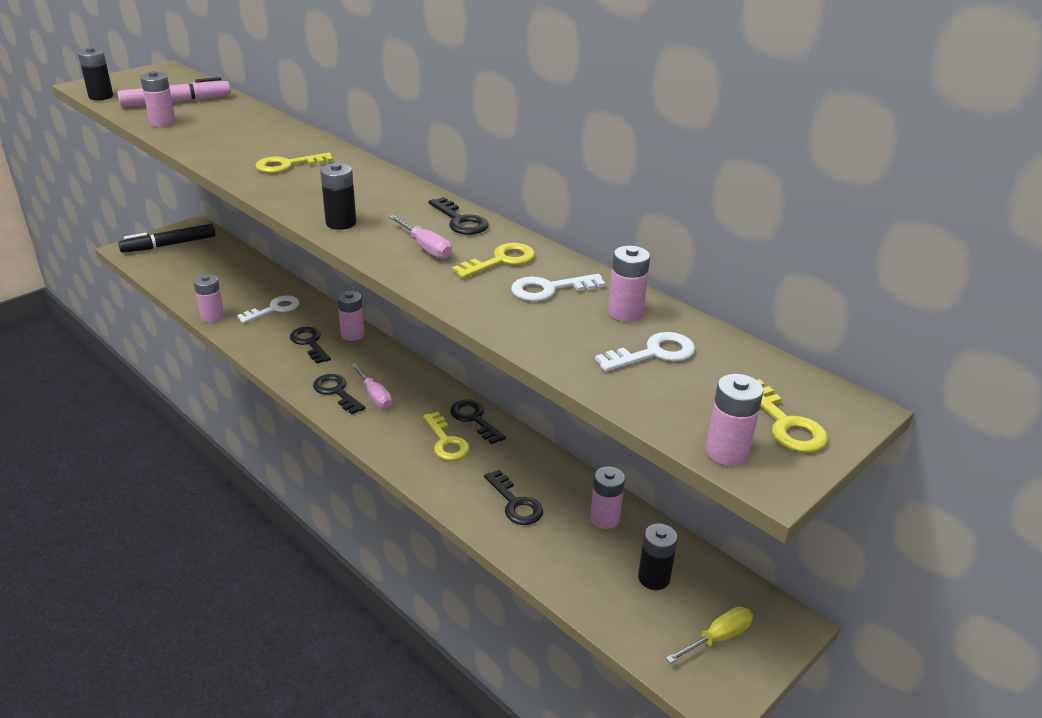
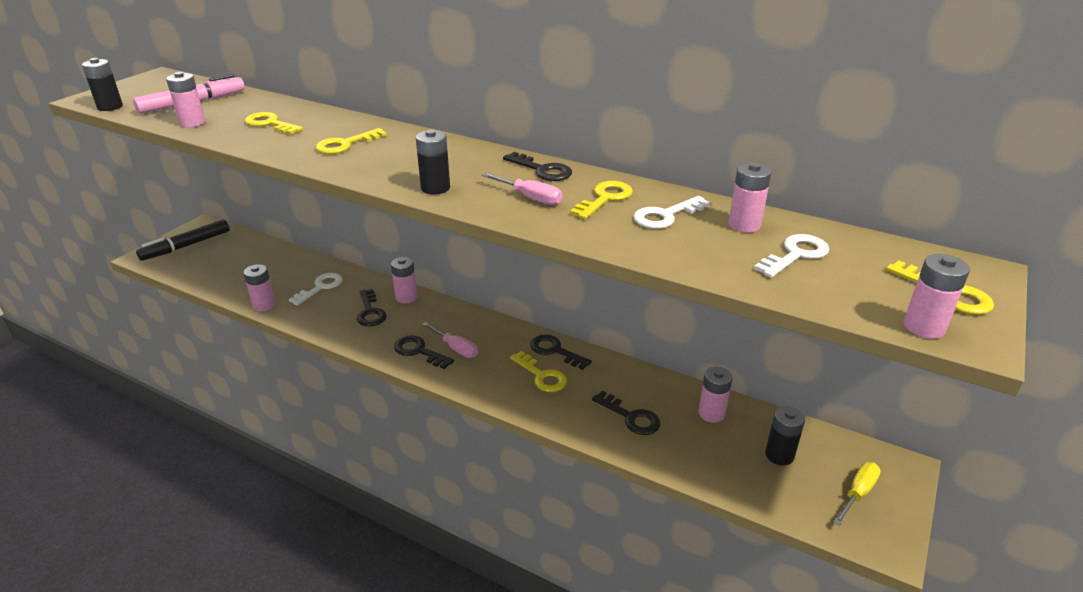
camera: 15 degrees left, 0 degrees up
black key [290,327,331,364] -> black key turned 150 degrees counterclockwise [357,289,387,327]
none -> yellow key [245,112,303,134]

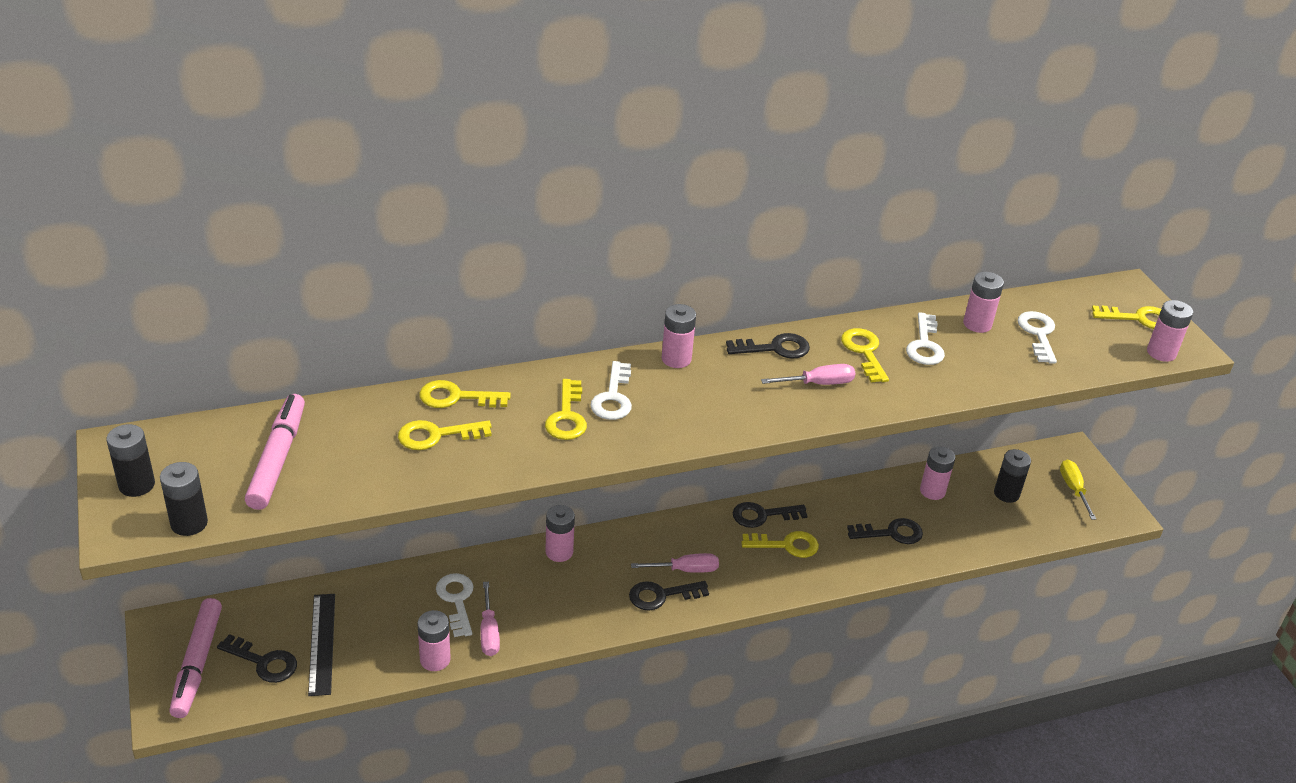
camera: 50 degrees left, 5 degrees up
black marker [136,220,229,261] -> pink marker [169,598,222,718]
pink battery [166,72,205,127] -> pink battery moved to [662,304,696,368]
black key [357,289,387,327] -> black key moved to [217,634,297,683]
black battery [416,130,450,194] -> black battery moved to [107,424,155,497]
none -> black ruler [308,594,335,696]
none -> yellow key [419,380,511,408]
none -> pink screwdriver [480,582,500,656]
none -> white key [590,361,632,420]

